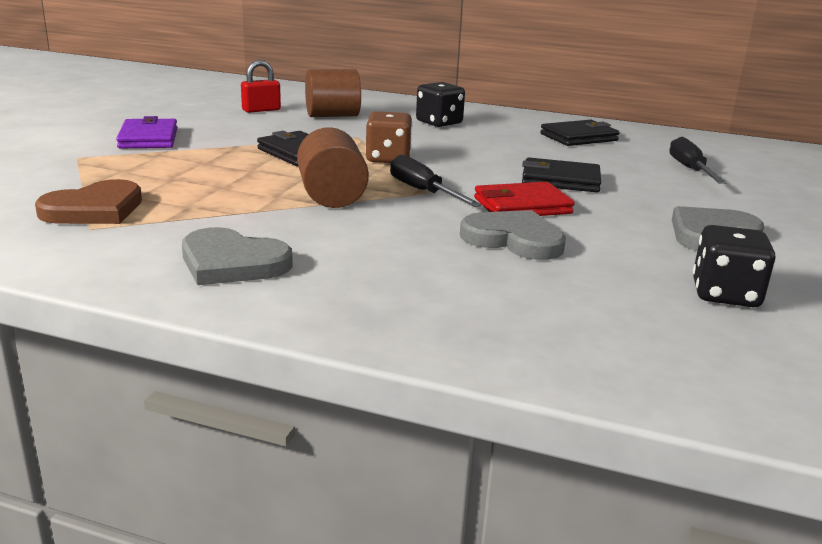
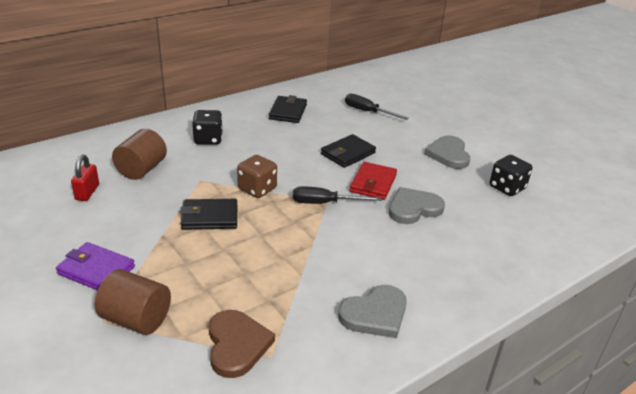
camera: 55 degrees left, 10 degrees up
brown cylinder [297,127,369,208] -> brown cylinder moved to [95,269,171,335]

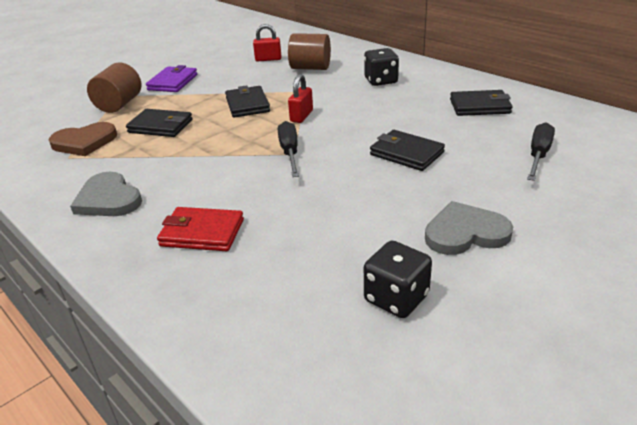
camera: 85 degrees right, 0 degrees up
brown dice [237,155,277,198] -> red padlock [288,74,313,123]
red wallet [350,162,397,200] -> red wallet moved to [157,207,244,251]
grey heart [389,187,445,224] -> none
none -> black wallet [126,109,193,137]

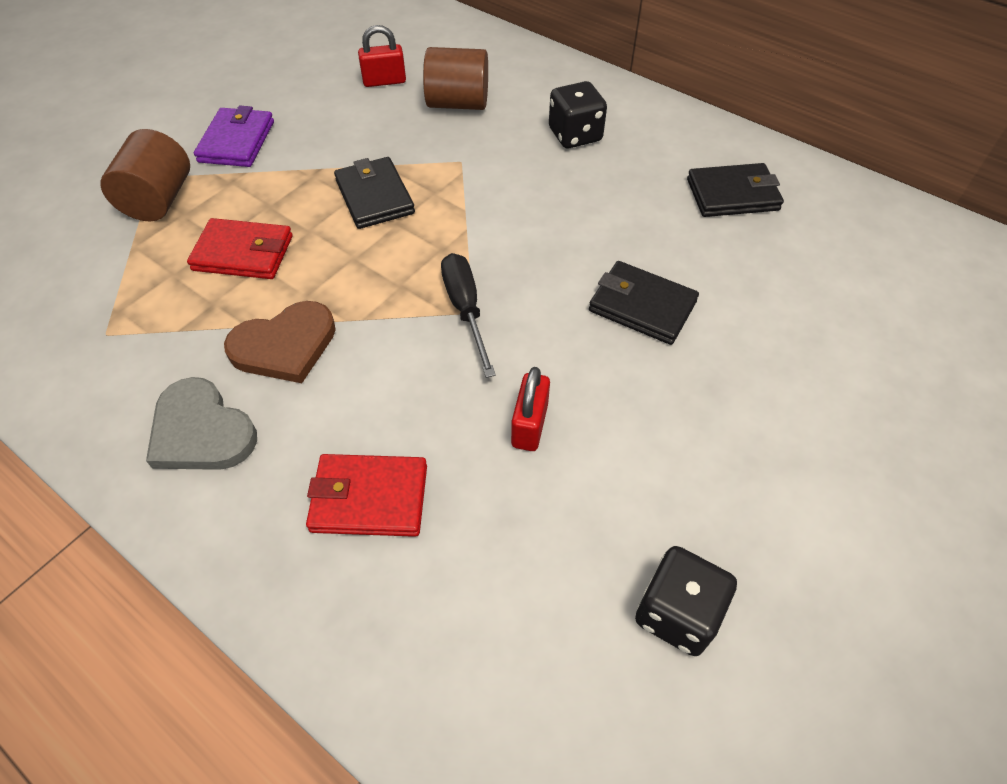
camera: 10 degrees left, 20 degrees up
brown heart [49,122,117,156] -> brown heart moved to [224,301,336,383]
black wallet [126,109,193,137] -> red wallet [187,218,293,279]
red padlock [288,74,313,123] -> red padlock moved to [511,367,550,451]
grey heart [425,201,513,255] -> none
black screwdriver [527,122,555,181] -> none

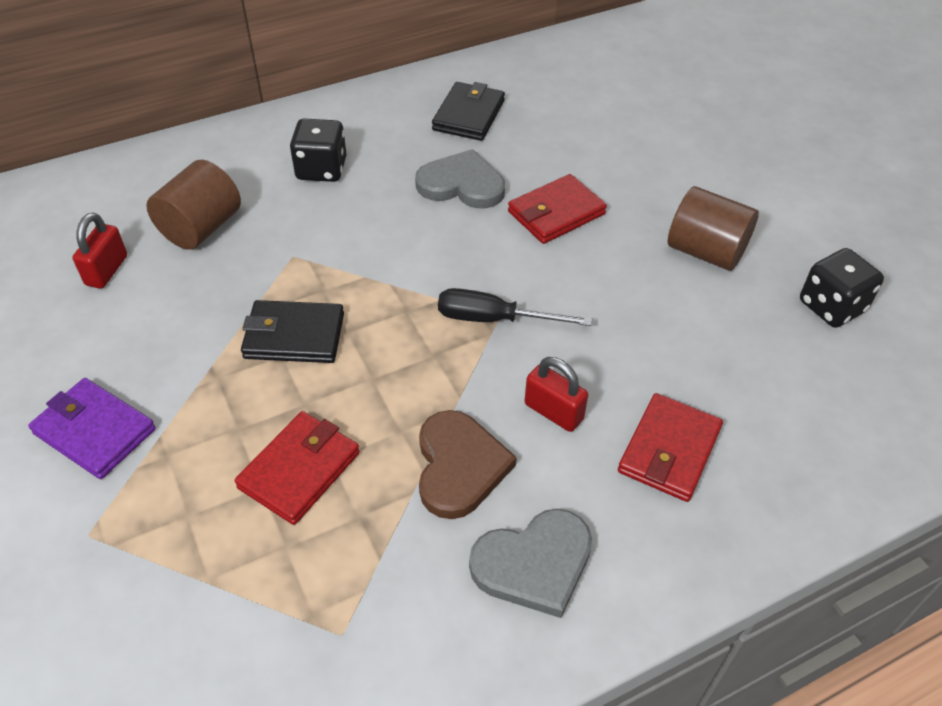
camera: 65 degrees left, 5 degrees down
brown cylinder [101,129,190,221] -> brown cylinder moved to [668,186,759,271]
red padlock [511,367,550,451] -> red padlock moved to [525,357,588,432]
black wallet [589,261,699,345] -> red wallet [508,174,607,244]
none -> grey heart [415,149,505,208]

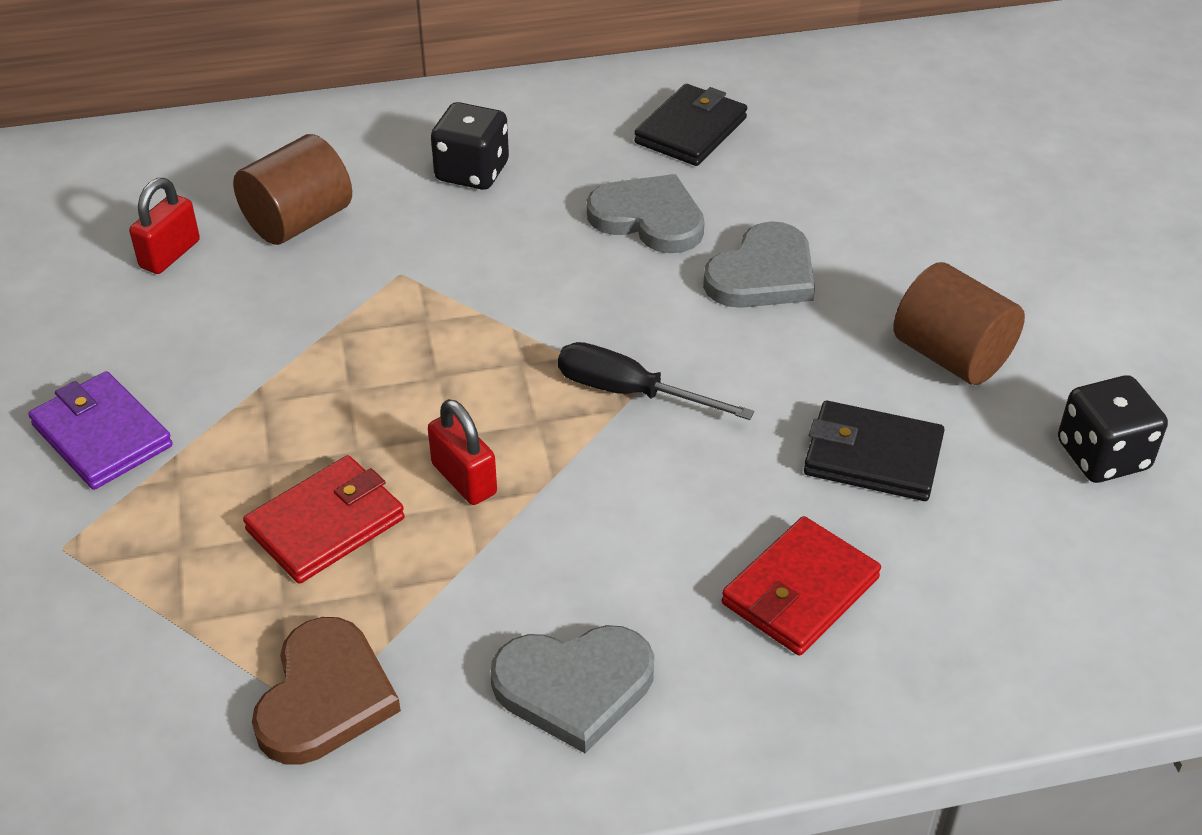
camera: 15 degrees right, 5 degrees down
black wallet [241,300,344,363] -> black wallet moved to [804,401,945,501]
brown heart [419,410,517,519] -> brown heart moved to [252,617,401,765]
red wallet [508,174,607,244] -> grey heart [703,221,815,308]
red padlock [525,357,588,432] -> red padlock moved to [428,399,497,505]

